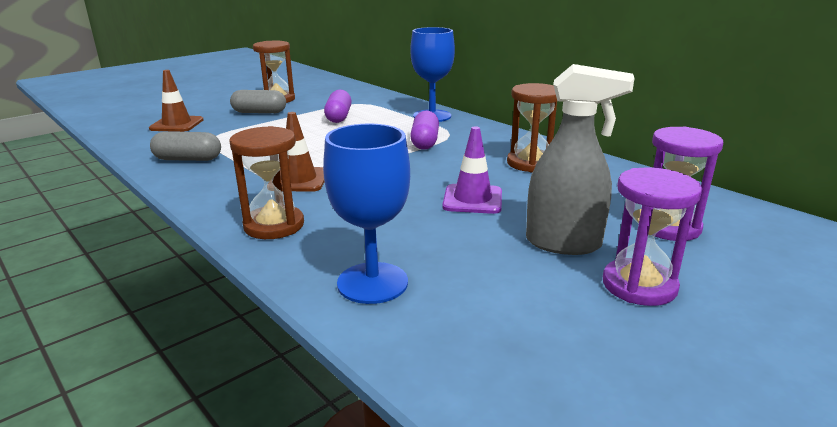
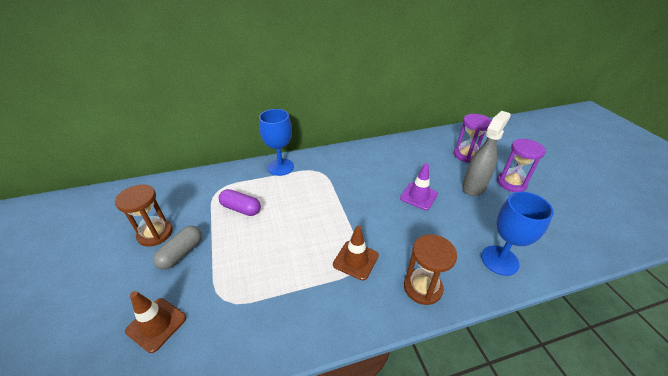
camera: 65 degrees left, 15 degrees up
grey capsule [150,132,221,161] -> none
purple capsule [410,110,439,150] -> none
brown hourglass [507,83,558,172] -> none

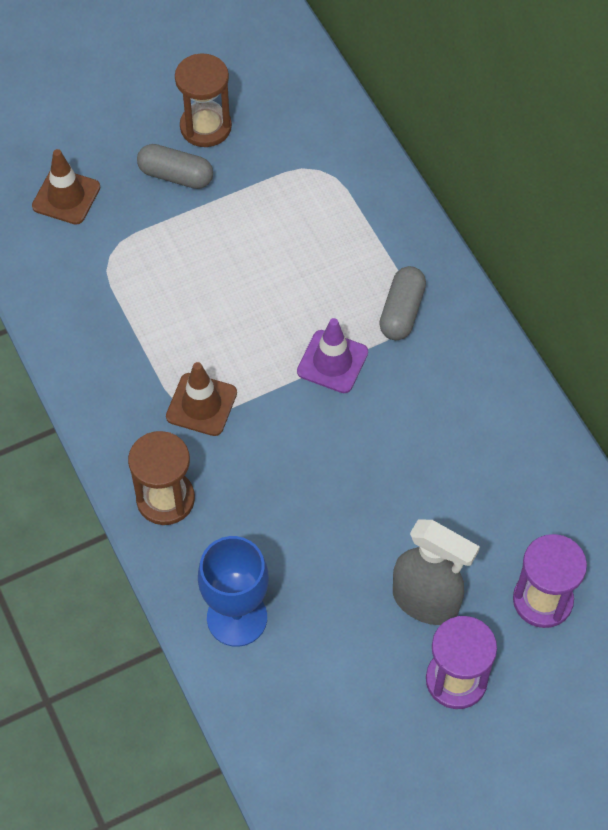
camera: 80 degrees right, 20 degrees up
purple capsule [219,189,261,216] -> none
blue goblet [259,109,294,176] -> none
purple traffic cone [400,163,438,210] -> purple traffic cone moved to [297,318,368,393]
none -> grey capsule [379,266,426,340]

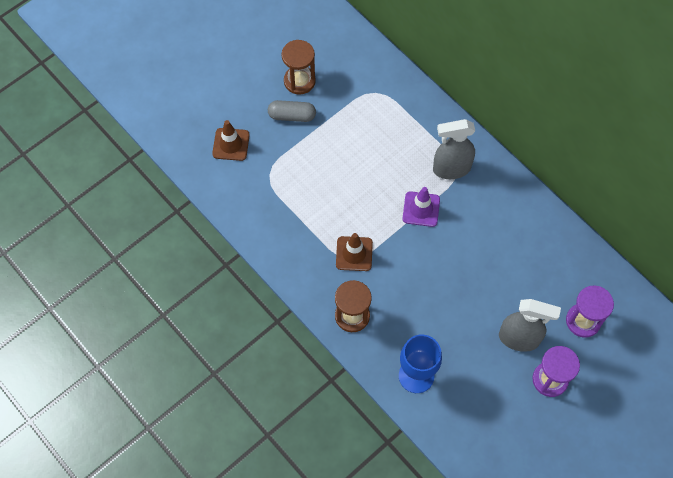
camera: 15 degrees left, 5 degrees up
grey capsule [379,266,426,340] -> grey spray bottle [433,119,475,179]

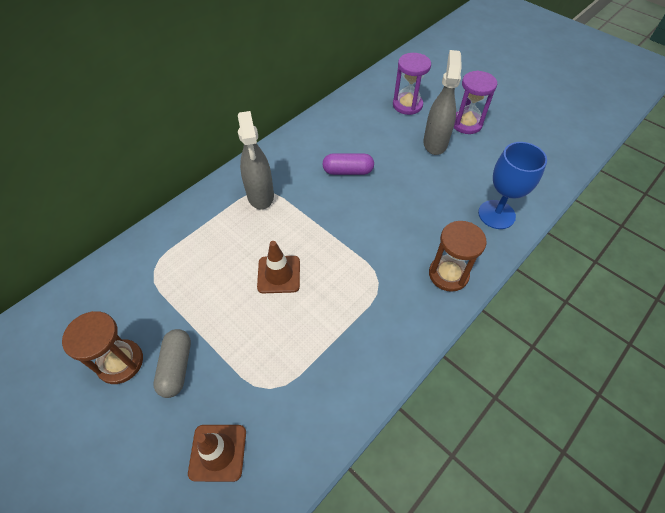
camera: 95 degrees left, 10 degrees down
brown traffic cone [336,233,373,271] -> brown traffic cone moved to [257,241,300,293]
purple traffic cone [402,187,440,227] -> none
none -> purple capsule [323,153,374,175]

